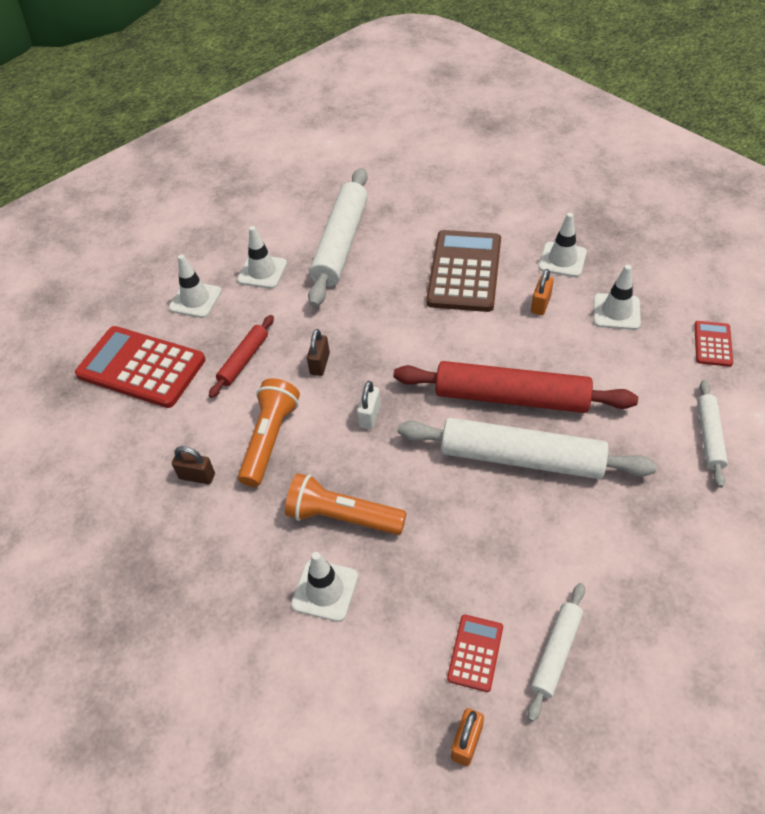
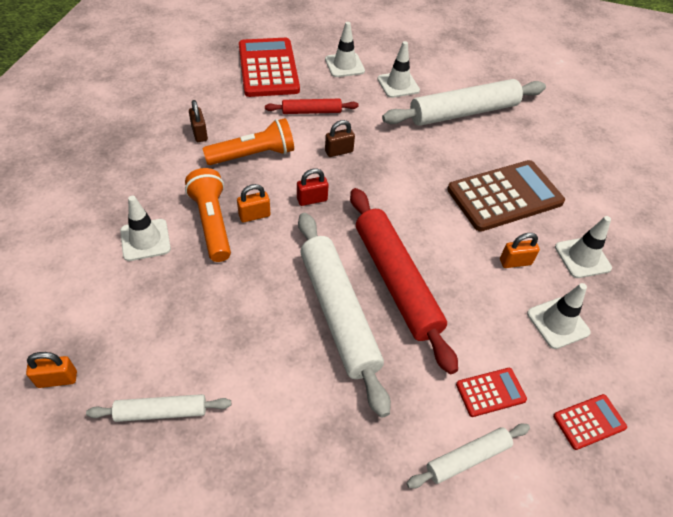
camera: 50 degrees right, 0 degrees up
white padlock [357,381,381,429] -> red padlock [297,168,328,206]
red calculator [447,615,503,692] -> red calculator moved to [456,368,527,417]
none -> orange padlock [237,184,270,222]

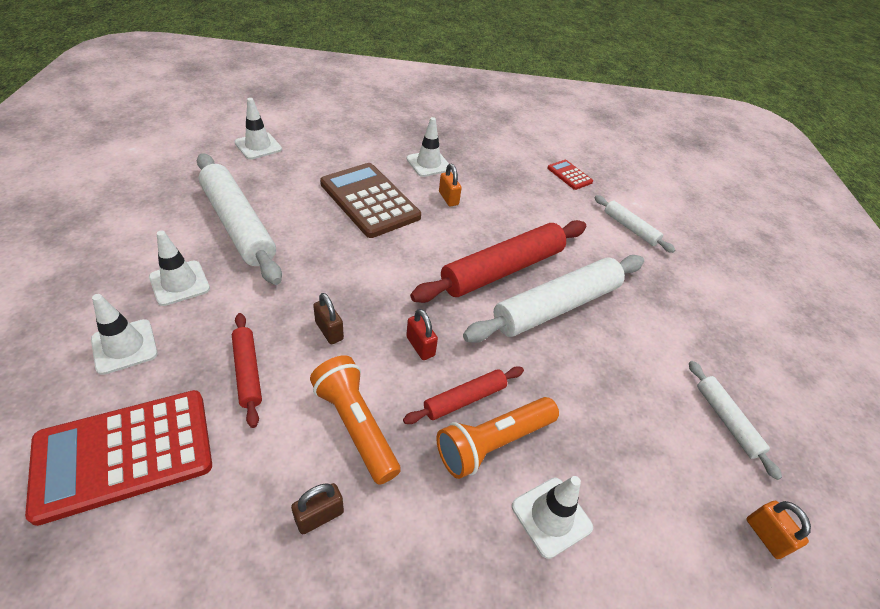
camera: 105 degrees left, 5 degrees down
orange padlock [237,184,270,222] -> red rolling pin [403,366,524,424]
red calculator [456,368,527,417] -> none
white traffic cone [527,283,591,349] -> white traffic cone moved to [235,98,282,159]

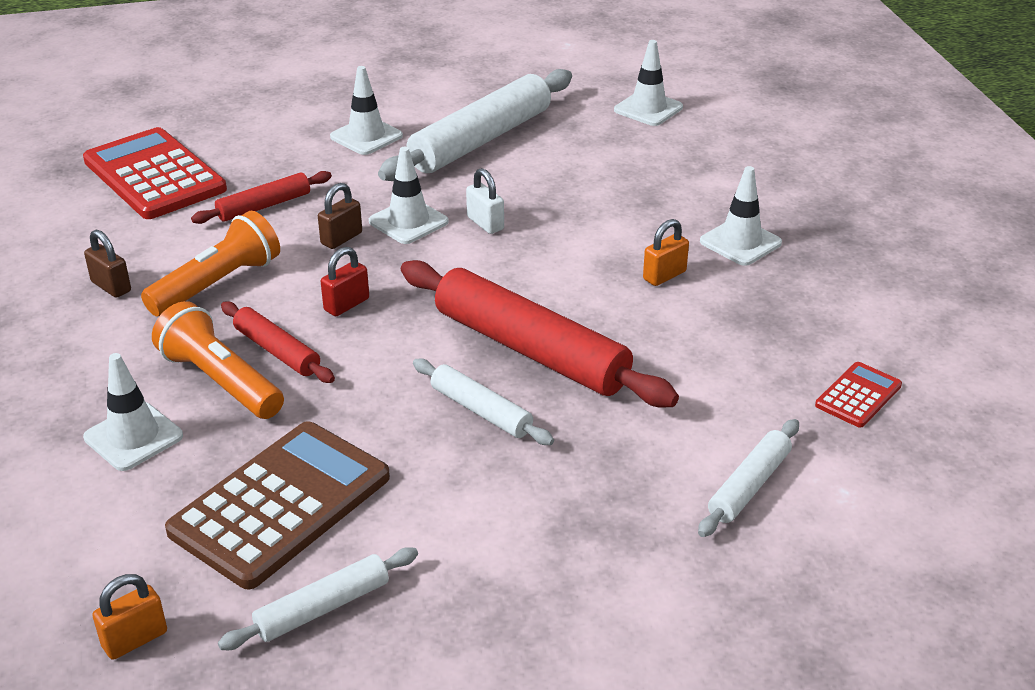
camera: 80 degrees right, 10 degrees down
white traffic cone [91,294,158,375] -> white traffic cone moved to [369,147,448,244]
brown calculator [320,163,421,238] -> brown calculator moved to [165,421,390,590]
white rolling pin [463,255,644,343] -> white rolling pin [413,358,554,445], size x0.51
none -> white padlock [466,168,504,234]

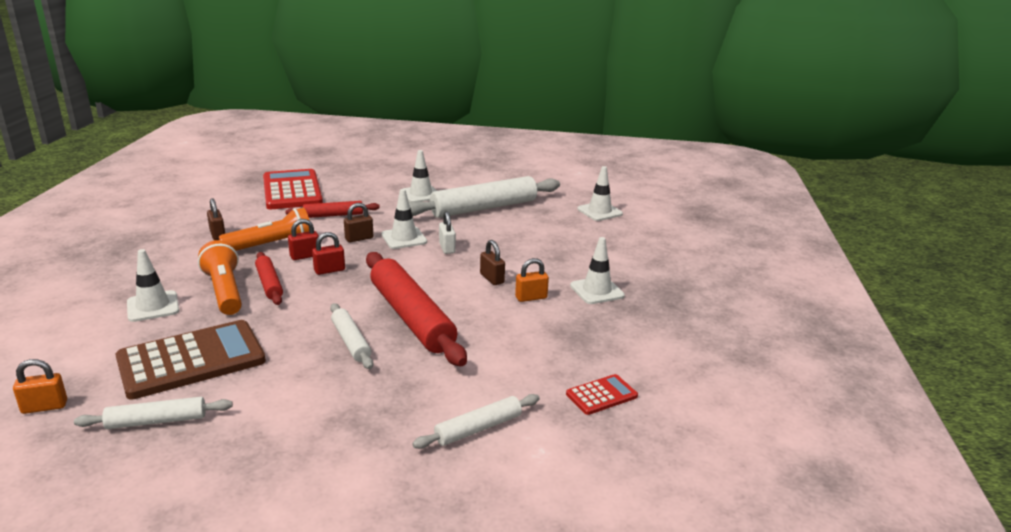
camera: 20 degrees right, 10 degrees down
none -> red padlock [288,219,319,260]
none -> brown padlock [480,240,505,285]

